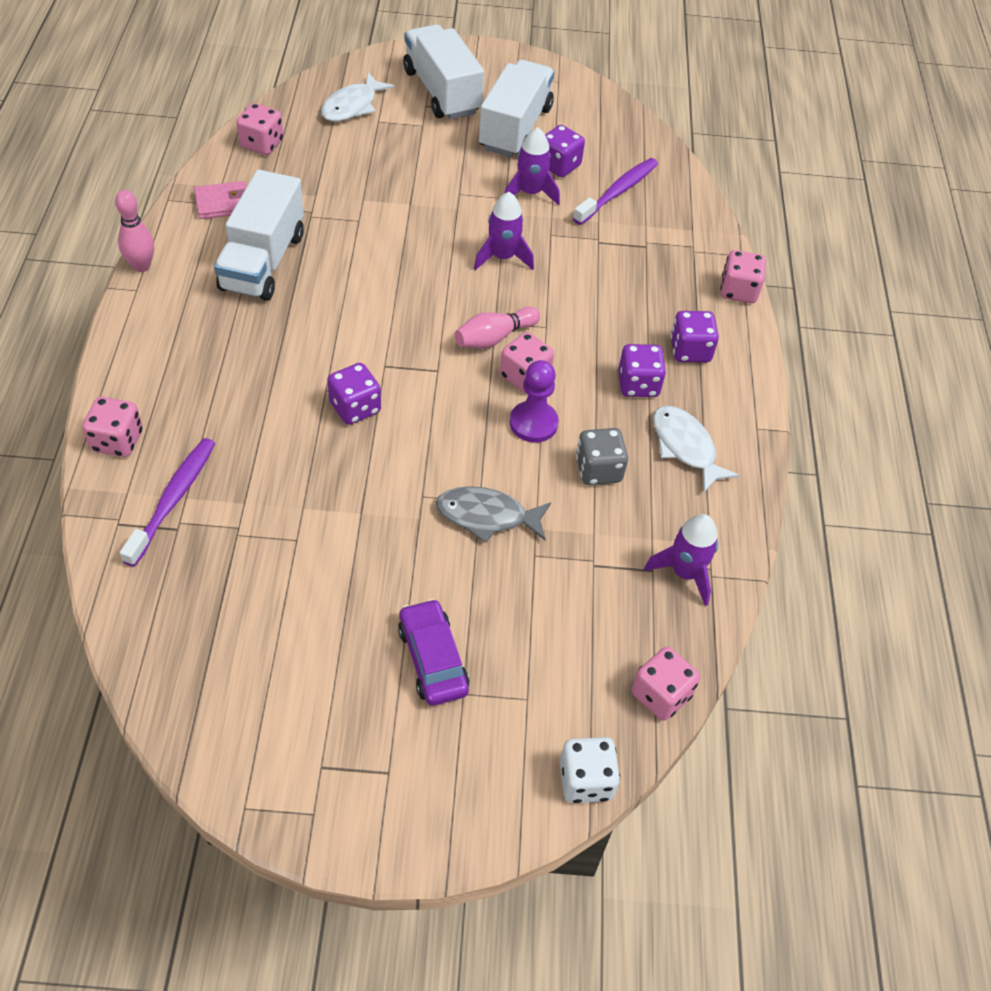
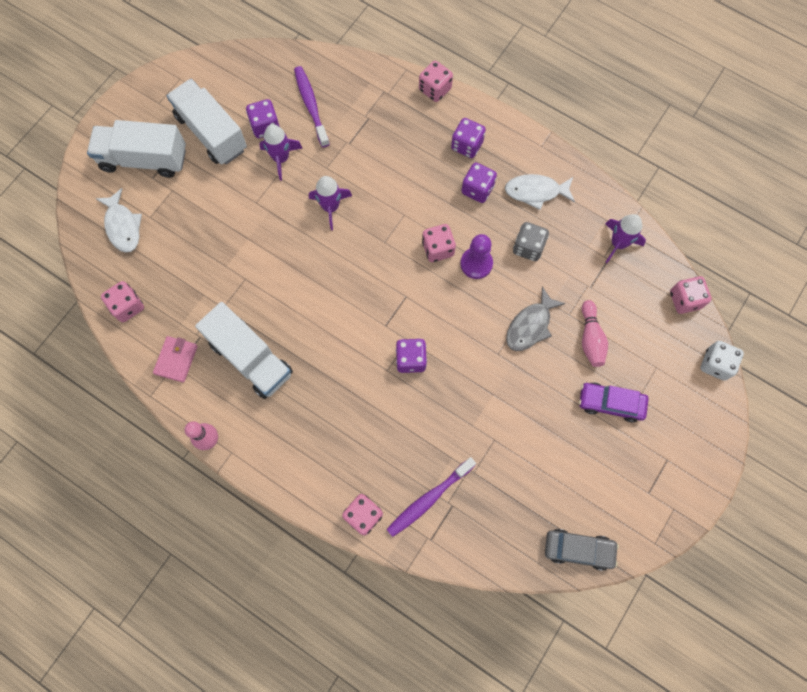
camera: 55 degrees left, 20 degrees up
purple toothbrush [120,438,215,567] -> purple toothbrush turned 90 degrees counterclockwise [387,457,476,537]
pink bowling pin [455,307,540,349] -> pink bowling pin moved to [582,300,608,367]
none -> grey car [545,529,619,571]

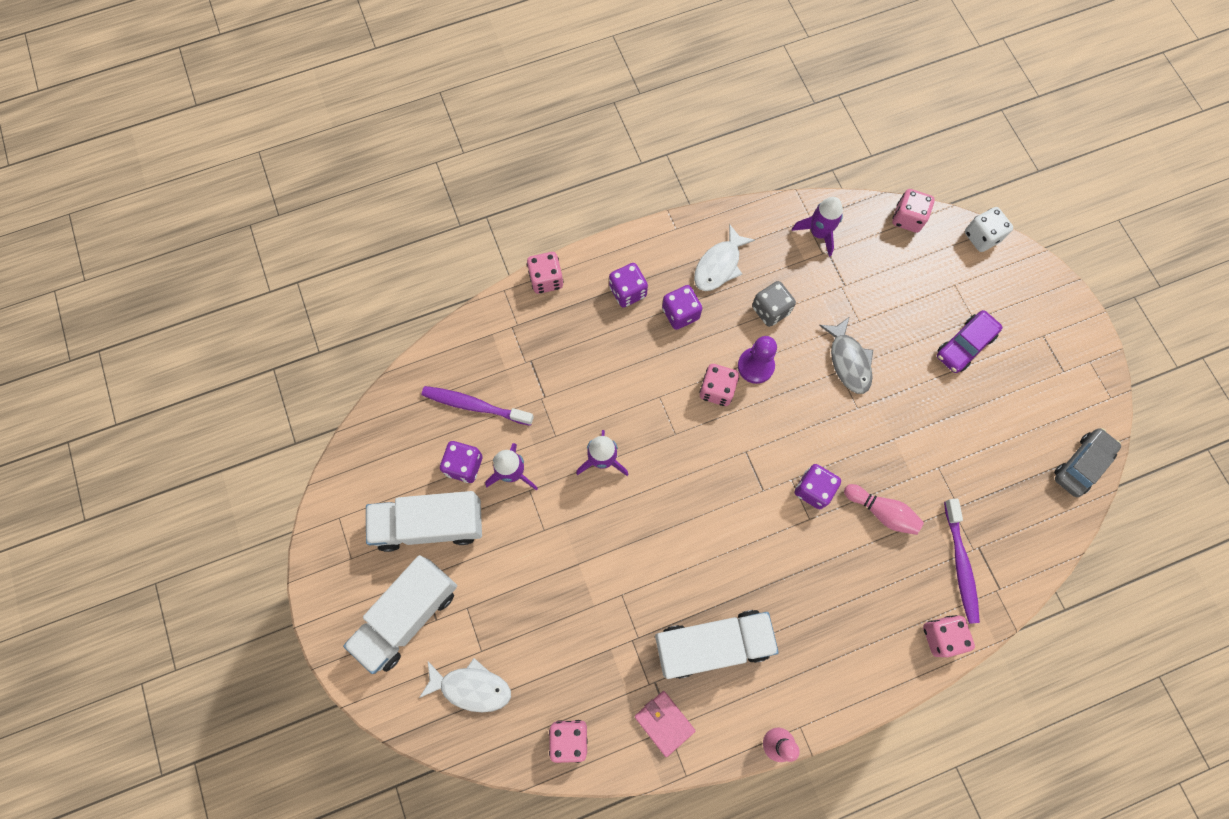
camera: 55 degrees left, 0 degrees up
pink bowling pin [582,300,608,367] -> pink bowling pin moved to [844,484,924,535]

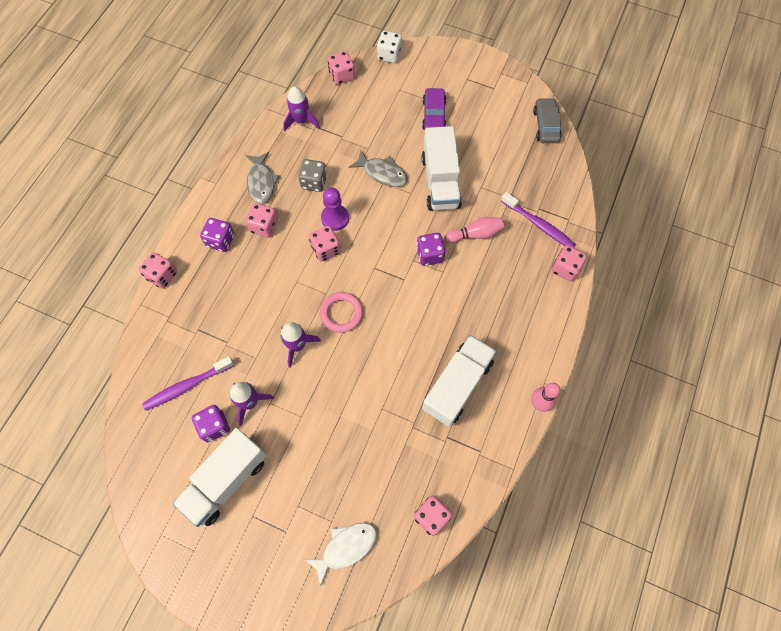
camera: 45 degrees left, 5 degrees down
white truck [343,555,457,674] -> white truck moved to [422,126,462,210]
pink wallet [635,691,696,757] -> none
purple dice [662,285,702,330] -> pink dice [246,203,278,238]
white fish [694,224,755,291] -> grey fish [245,152,279,204]
none -> pink ring [320,292,363,333]

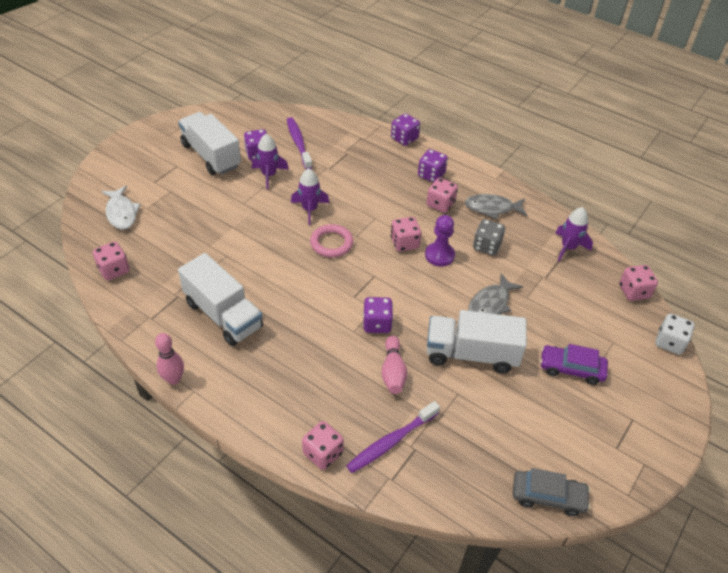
camera: 100 degrees right, 20 degrees down
pink dice [138,252,177,289] -> purple dice [391,113,420,146]

